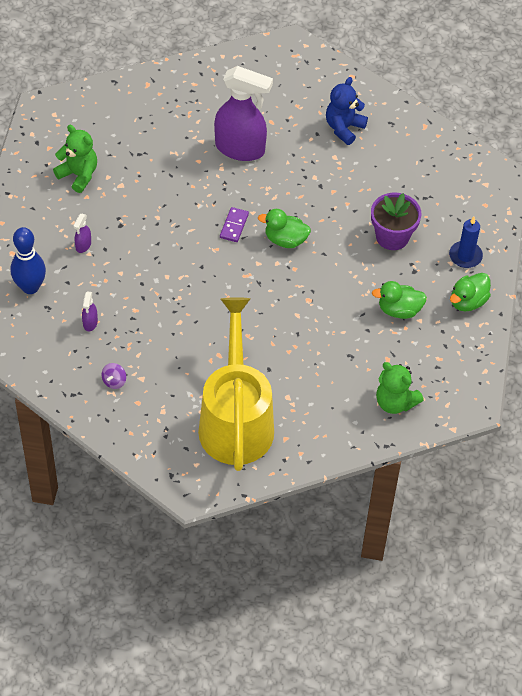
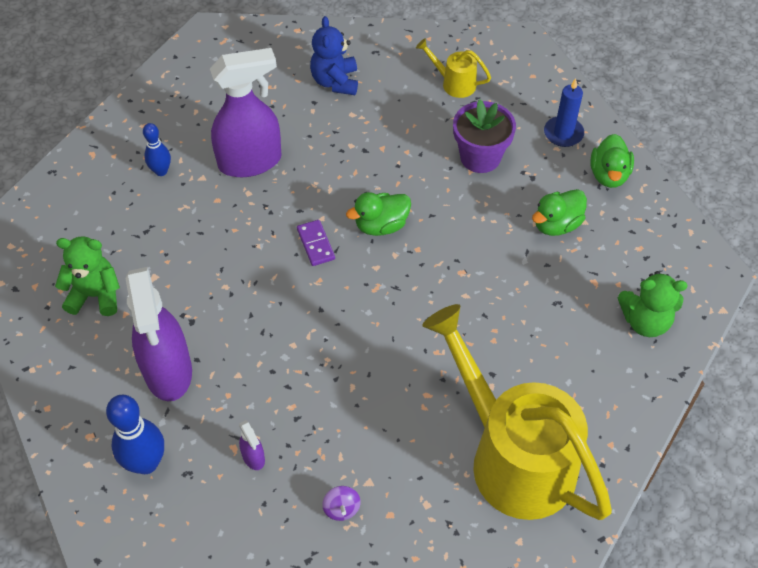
camera: 35 degrees left, 0 degrees up
purple spray bottle [73,213,91,253] -> purple spray bottle [125,267,192,401], size x2.48
none -> blue bowling pin [143,123,171,176]
none -> yellow watering can [416,38,491,98]

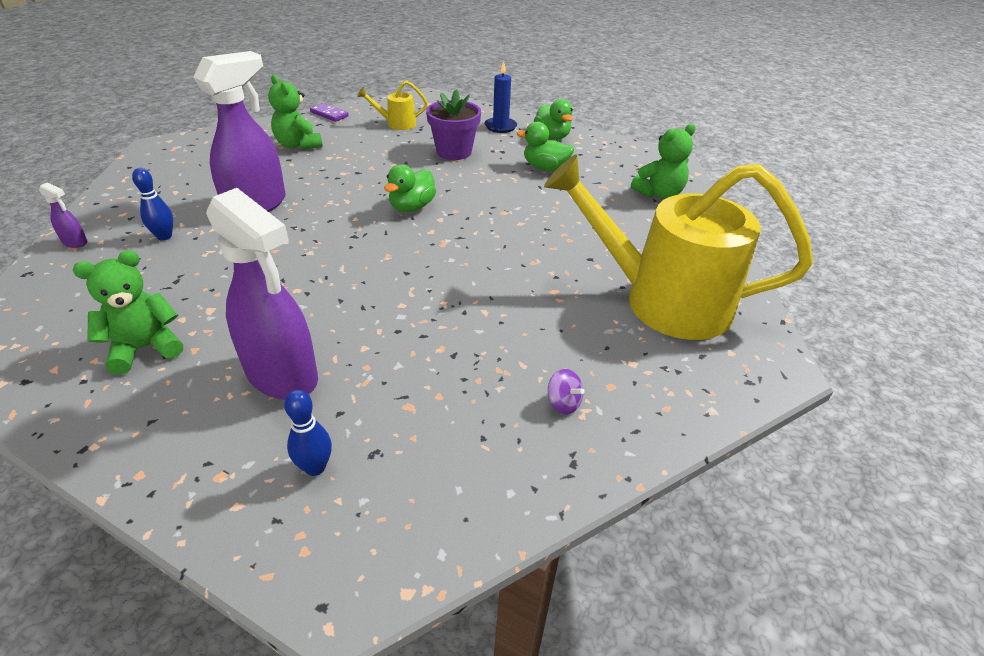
camera: 35 degrees left, 15 degrees down
blue bowling pin [106,395,164,474] -> blue bowling pin [284,390,332,476], size x0.61
purple spray bottle [239,420,265,470] -> purple spray bottle moved to [39,182,87,248]
purple domino [297,220,335,266] -> purple domino moved to [310,103,349,122]
blue teddy bear [310,16,358,95] -> green teddy bear [268,75,323,150]
green duck [532,189,587,236] -> green duck turned 90 degrees clockwise [517,122,574,171]

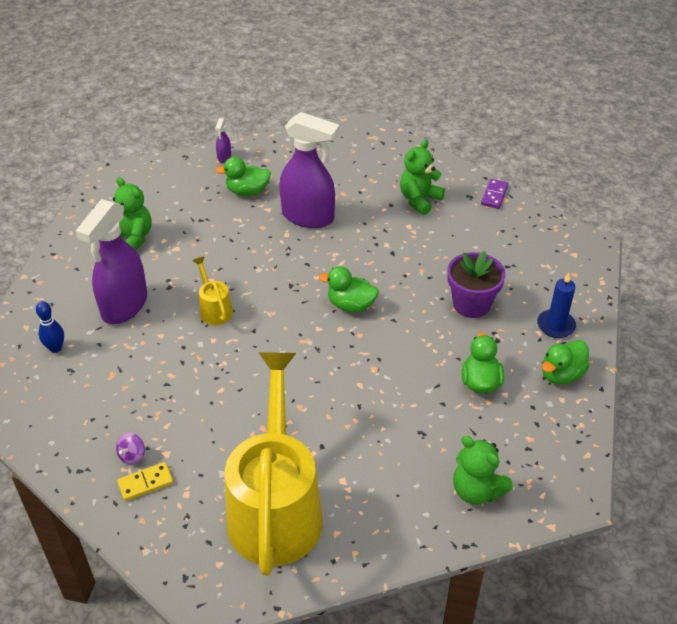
camera: 75 degrees right, 5 degrees up
blue bowling pin [132,168,173,240] -> green duck [216,157,271,196]
yellow watering can [357,81,428,130] -> yellow watering can moved to [192,256,233,325]
none -> yellow domino [117,462,173,501]

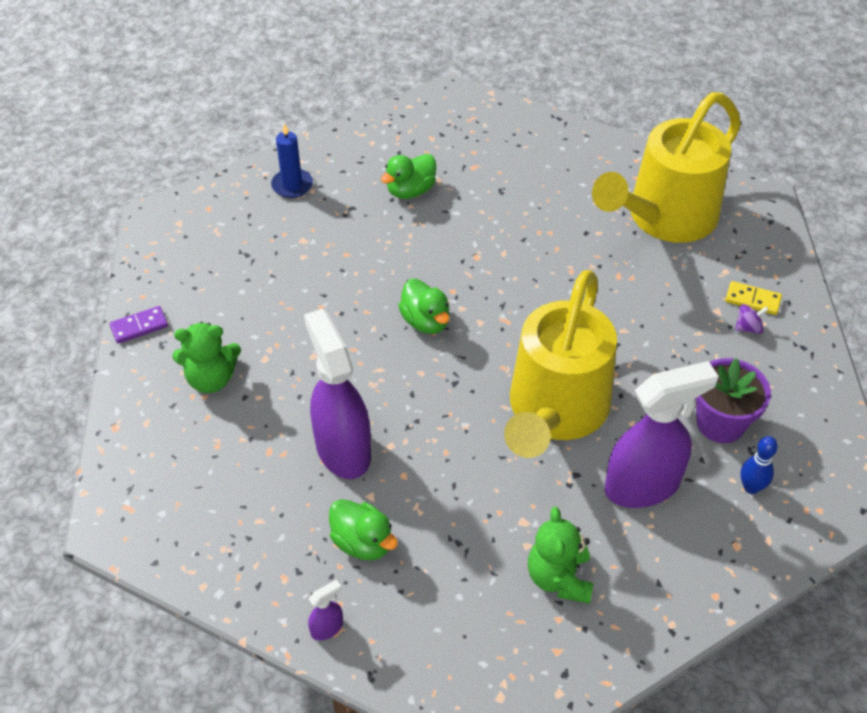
camera: 135 degrees left, 5 degrees up
yellow watering can [192,256,233,325] -> yellow watering can [504,270,617,458], size x2.44
purple flower pot [447,250,506,318] -> purple flower pot moved to [695,358,771,443]
green teddy bear [453,436,513,505] -> none
green duck [542,340,590,384] -> none

